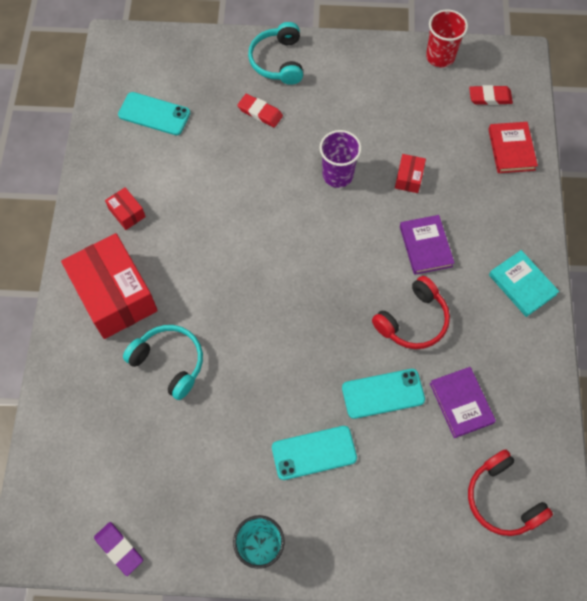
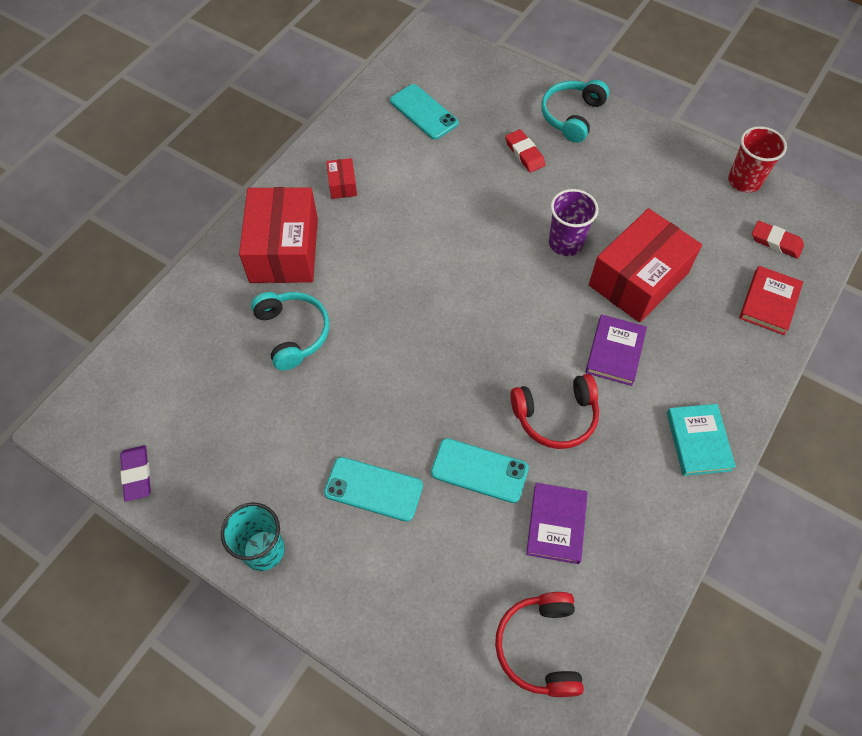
camera: 30 degrees right, 5 degrees down
red box [395,154,426,193] -> red box [589,208,702,323], size x2.34

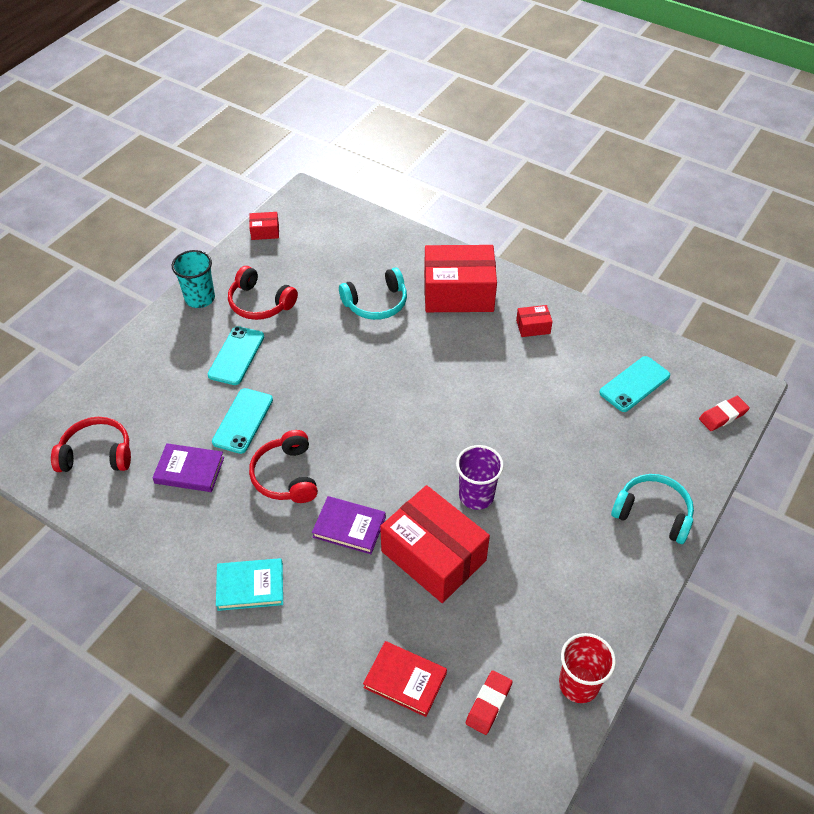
camera: 90 degrees right, 10 degrees down
purple eraser [120,445,151,502] -> red box [249,212,279,240]
red eraser [505,129,545,173] -> red eraser moved to [699,396,750,431]
none -> red headphones [228,266,298,320]

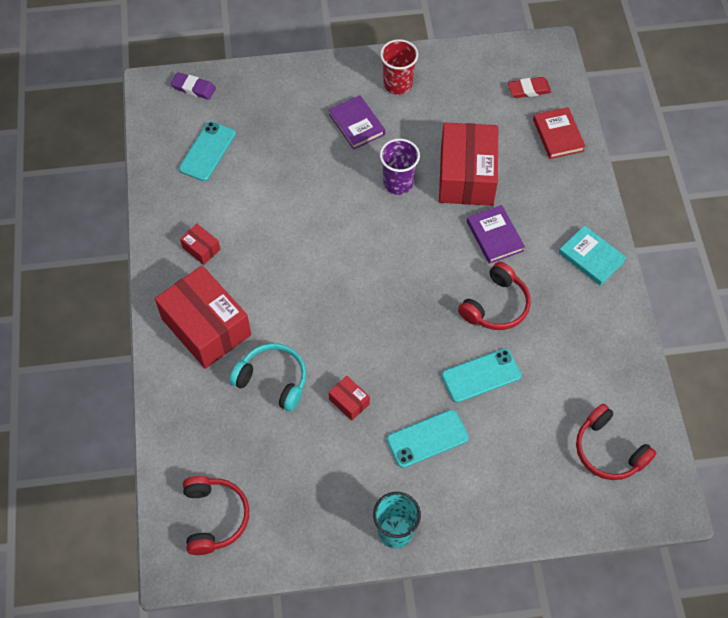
camera: 130 degrees left, 10 degrees up
purple book [152,443,224,492] -> purple book moved to [329,95,385,150]
red headphones [228,266,298,320] -> red headphones moved to [183,476,249,555]
red box [249,212,279,240] -> red box moved to [329,376,370,421]
red cup [559,633,616,703] -> red cup moved to [380,39,418,95]
turquoise phone [599,356,670,412] -> turquoise phone turned 75 degrees counterclockwise [179,121,236,181]
turquoise headphones [611,474,694,544] -> none
red eraser [699,396,750,431] -> purple eraser [171,72,216,100]

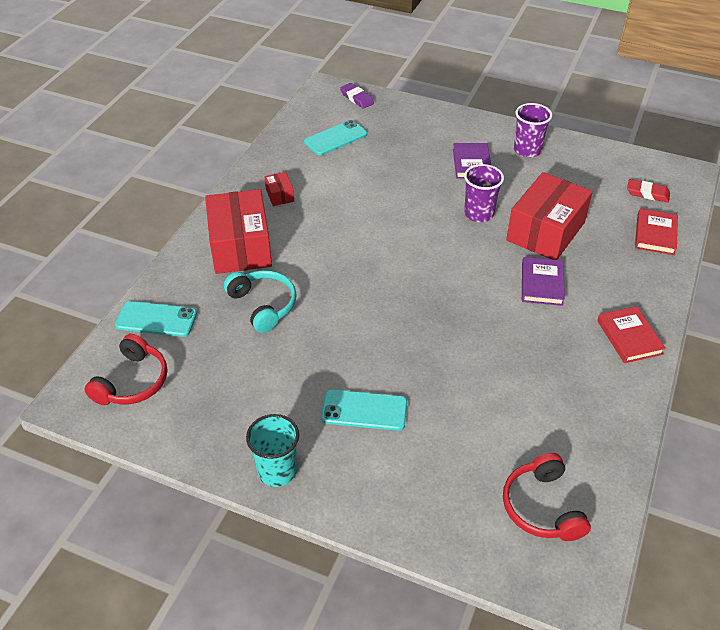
camera: 30 degrees right, 15 degrees down
red box [329,376,370,421] -> none
red cup [380,39,418,95] -> purple cup [514,103,552,157]
turquoise phone [442,349,522,403] -> turquoise phone moved to [115,301,197,337]
red headphones [458,262,531,330] -> none
turquoise book [559,225,627,286] -> red book [597,306,666,363]

